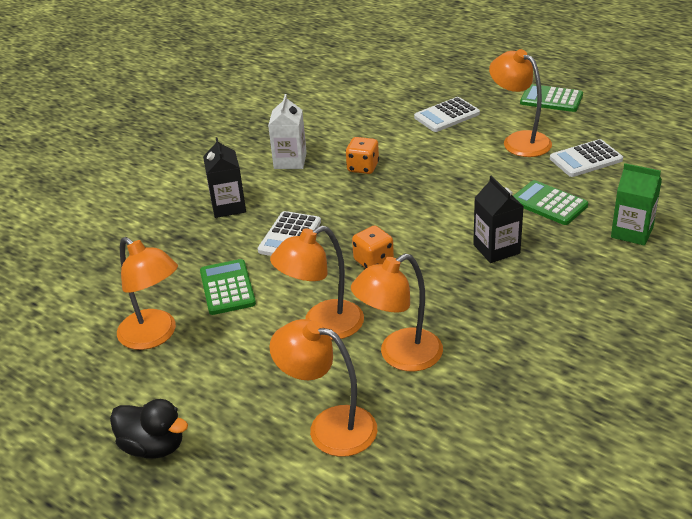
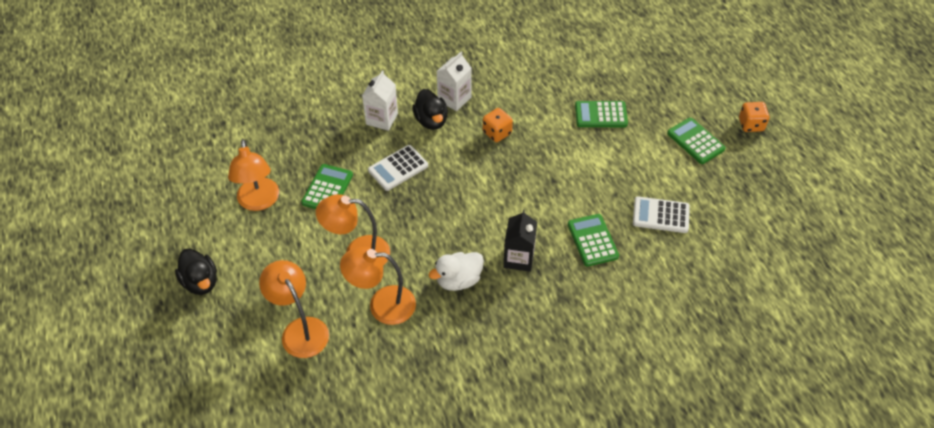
camera: 30 degrees right, 15 degrees up
black carton [203,137,246,218] -> white carton [362,70,398,131]
orange dice [352,226,394,268] -> orange dice moved to [739,102,770,132]
white calculator [414,97,480,132] -> green calculator [575,101,628,127]
orange lamp [489,49,552,157] -> none
green carton [611,163,662,246] -> none
none -> black duck [412,89,448,130]
none -> white duck [429,252,484,291]

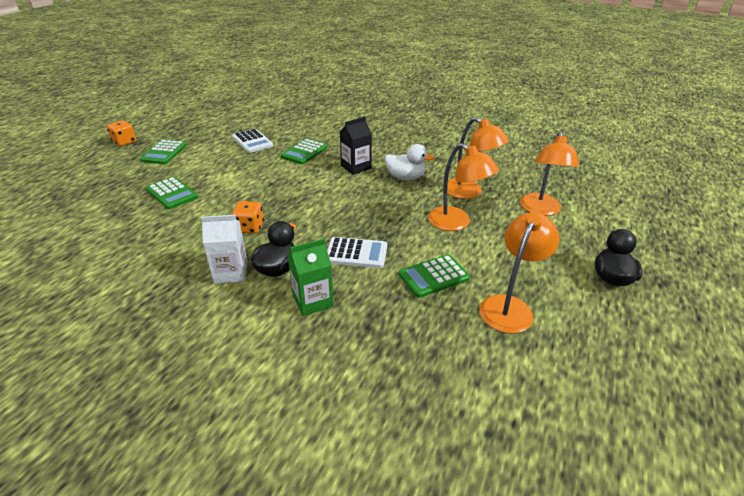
camera: 135 degrees left, 15 degrees down
white carton [362,70,398,131] -> green carton [287,239,334,316]

